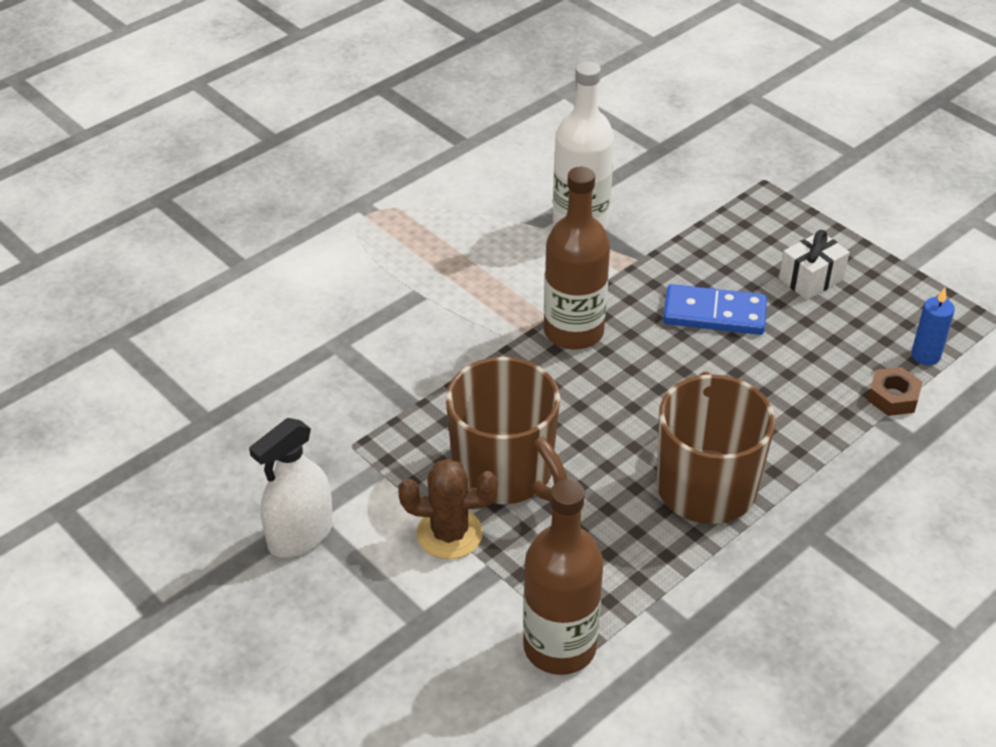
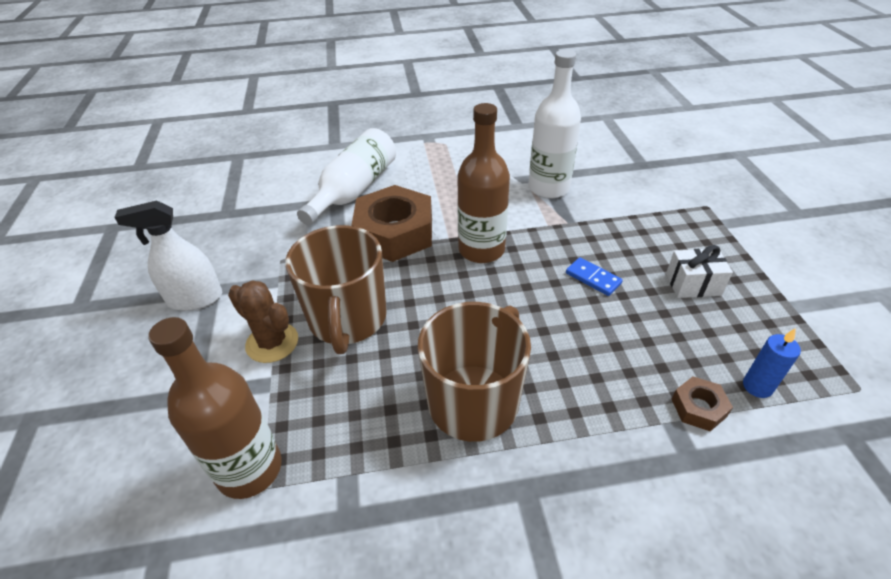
camera: 35 degrees right, 0 degrees up
blue domino [663,284,767,335] -> blue domino [566,257,623,296], size x0.61
none -> white bottle [297,128,396,225]
none -> brown nut [351,185,432,262]

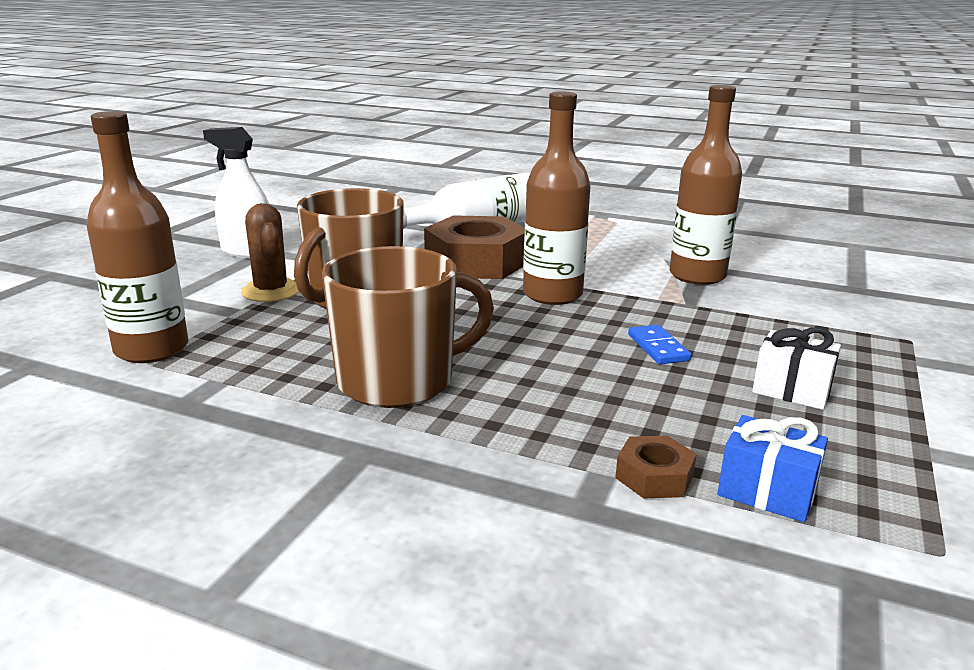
camera: 30 degrees right, 20 degrees down
white bottle [528,50,581,198] -> brown bottle [669,85,742,285]
blue candle [743,328,801,398] -> blue gift [717,415,828,522]

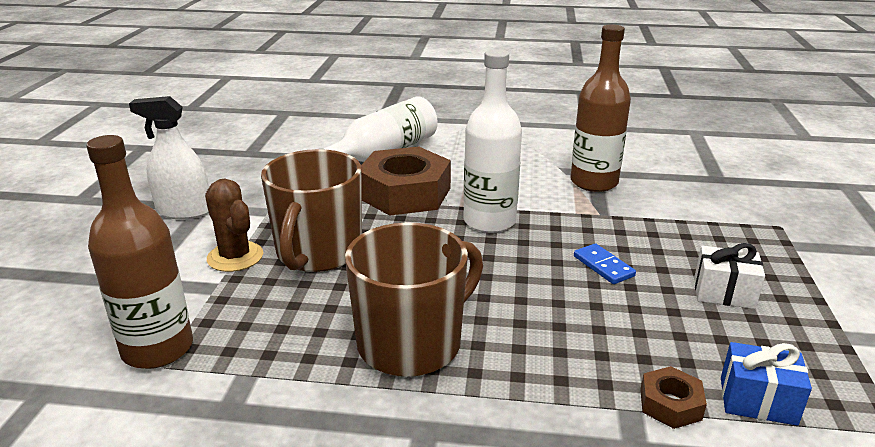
camera: 15 degrees left, 5 degrees up
brown bottle [523,91,591,305] -> white bottle [463,49,522,233]

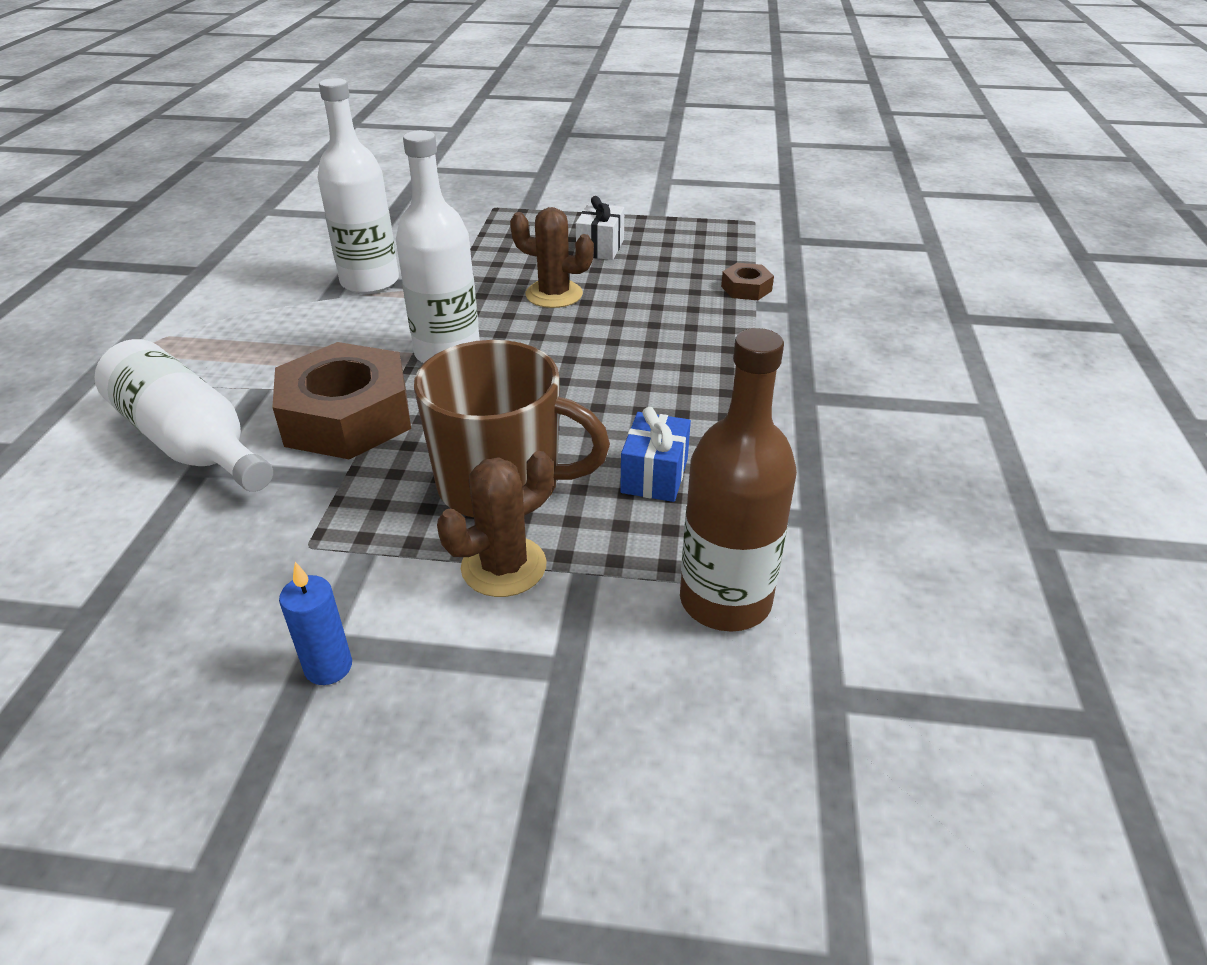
camera: 90 degrees left, 10 degrees up
white spray bottle [129,96,209,219] -> blue candle [279,562,352,685]
brown mug [345,222,483,377] -> none
brown bottle [570,24,631,192] -> white bottle [317,78,399,294]
blue domino [574,243,636,284] -> brown cactus [510,207,594,308]
blue gift [721,342,812,426] -> blue gift moved to [620,407,691,502]

